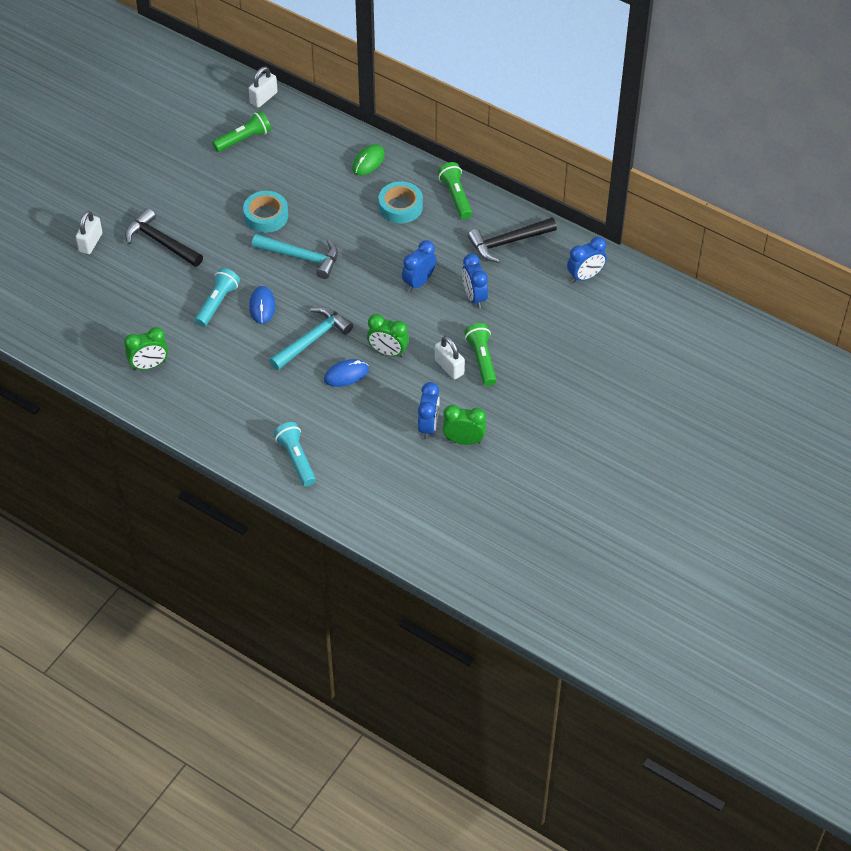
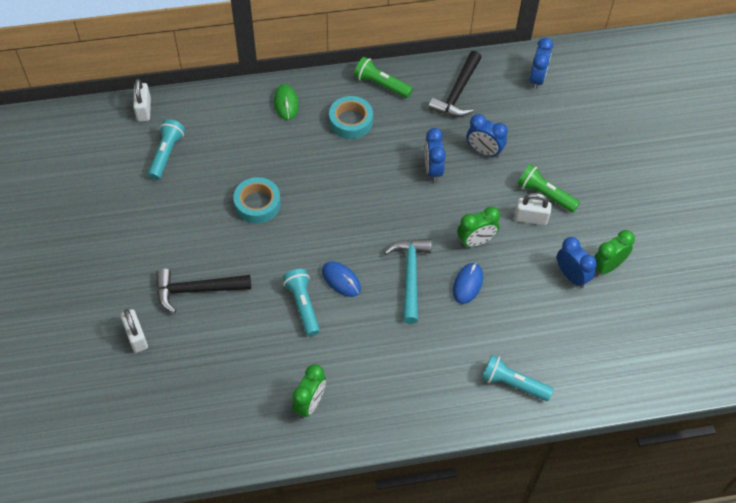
camera: 45 degrees left, 5 degrees up
green flashlight [212,111,271,152] -> turquoise flashlight [148,119,185,180]
turquoise hammer [252,234,338,279] -> none

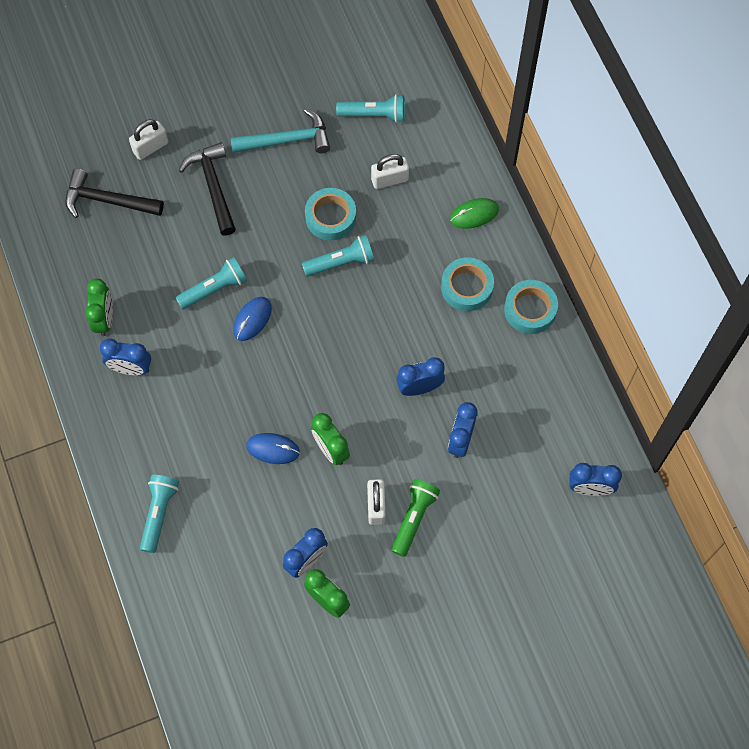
camera: 80 degrees right, 10 degrees up
white padlock [133,79,151,121] -> white padlock moved to [371,154,409,189]
green clock [292,364,326,419] -> green clock turned 105 degrees counterclockwise [85,279,113,336]
green flashlight [354,57,413,98] -> turquoise tape [504,280,558,334]
turquoise hammer [384,239,432,324] -> turquoise hammer moved to [230,109,330,153]
black hammer [428,51,482,117] -> black hammer moved to [65,169,164,218]
none -> blue clock [100,339,151,375]
none -> turquoise flashlight [302,235,374,276]

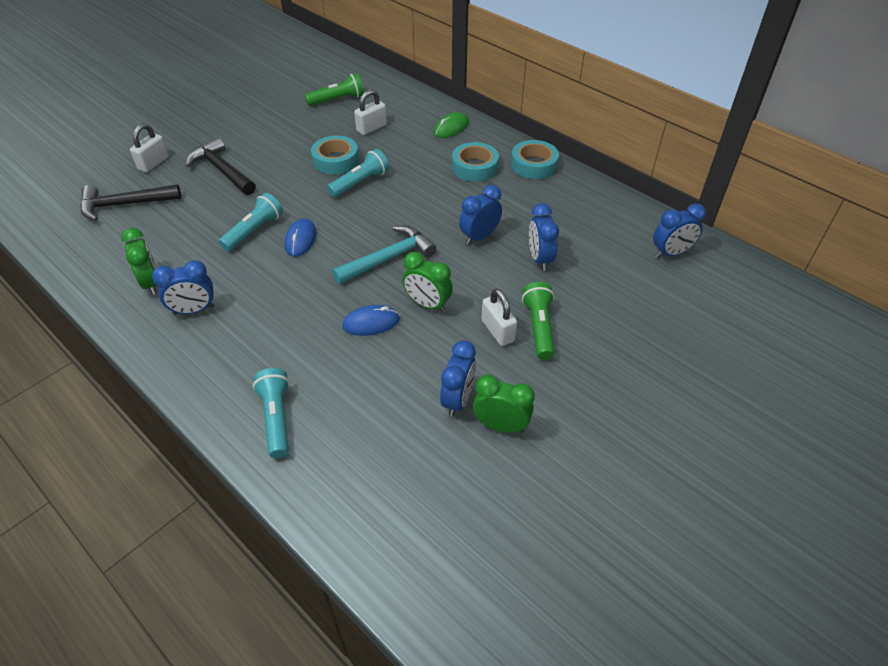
camera: 25 degrees left, 20 degrees down
turquoise hammer [230,109,330,153] -> turquoise hammer moved to [332,226,437,284]
turquoise flashlight [336,94,405,123] -> green flashlight [305,73,364,106]

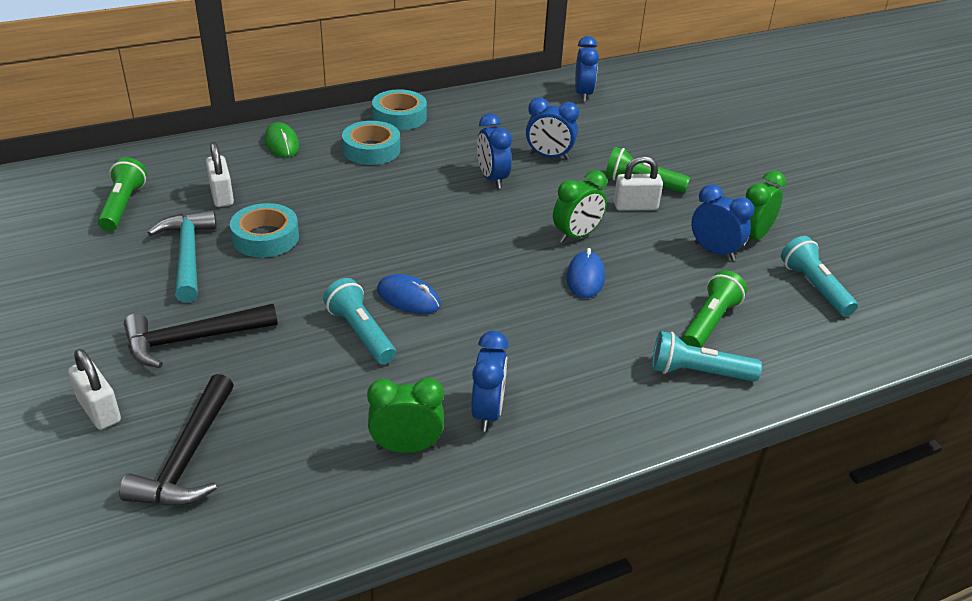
camera: 70 degrees left, 10 degrees down
turquoise flashlight [327,149,389,197] -> turquoise flashlight moved to [781,236,858,317]
turquoise hammer [332,226,437,284] -> turquoise hammer moved to [148,210,217,303]
none -> green flashlight [682,270,747,348]

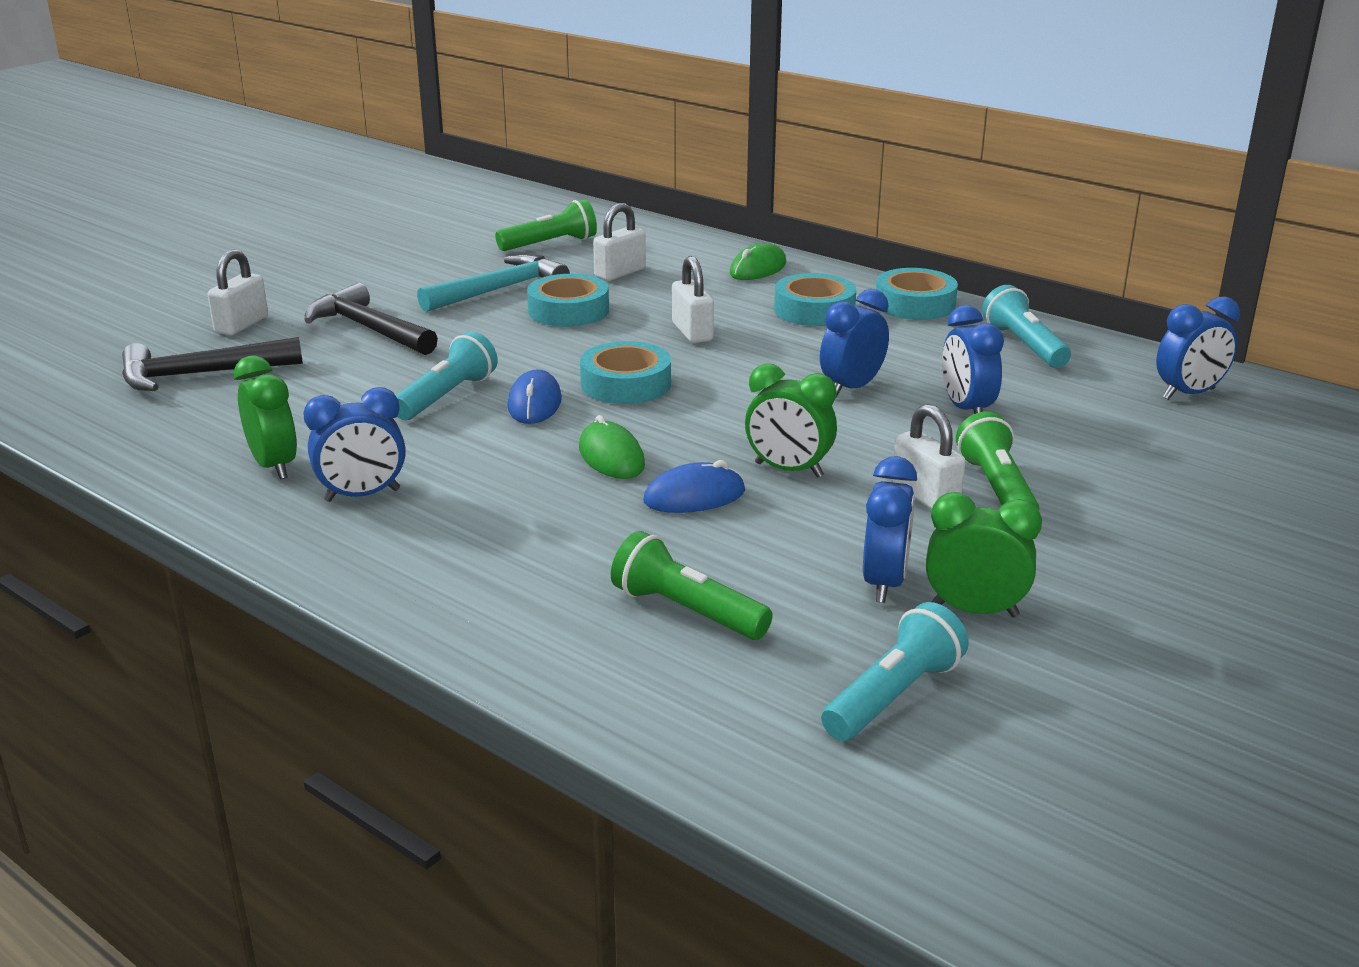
camera: 65 degrees right, 10 degrees down
turquoise flashlight [652,331,762,381] -> turquoise flashlight moved to [982,285,1071,368]
green flashlight [682,270,747,348] -> green flashlight turned 150 degrees counterclockwise [611,531,773,640]
none -> green mouse [579,415,645,479]
none -> turquoise tape [580,341,671,404]
none -> white padlock [672,256,714,343]

